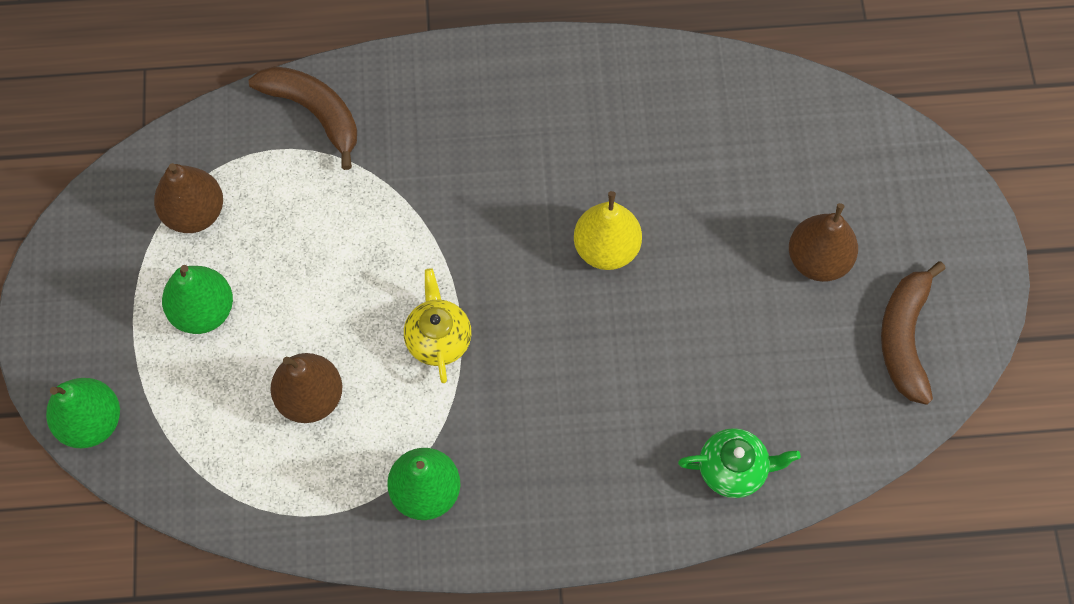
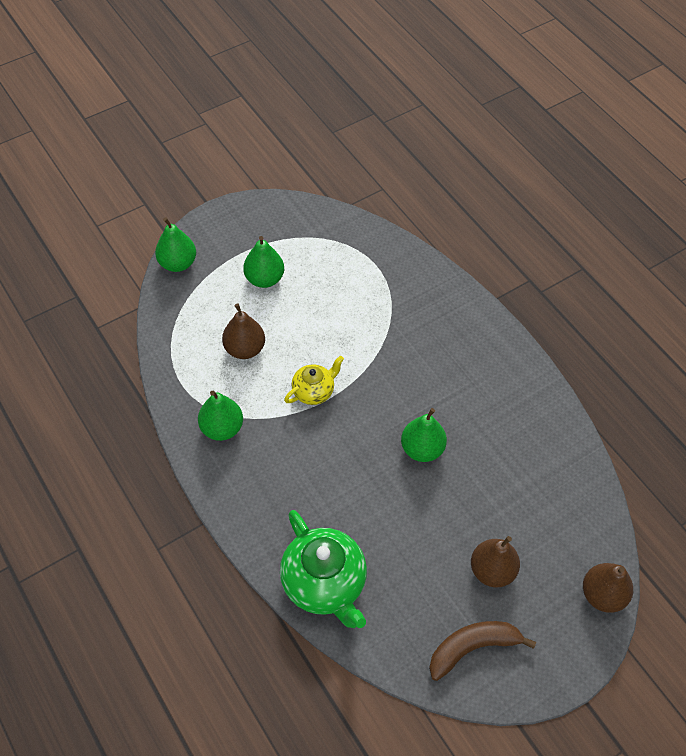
camera: 60 degrees right, 10 degrees down
brown pear [154,163,223,233] -> brown pear moved to [583,563,633,613]
brown banana [249,66,357,170] -> none
yellow pear [574,191,642,270] -> green pear [401,408,447,462]
green teapot [678,428,801,498] -> green teapot [280,510,367,628], size x1.80

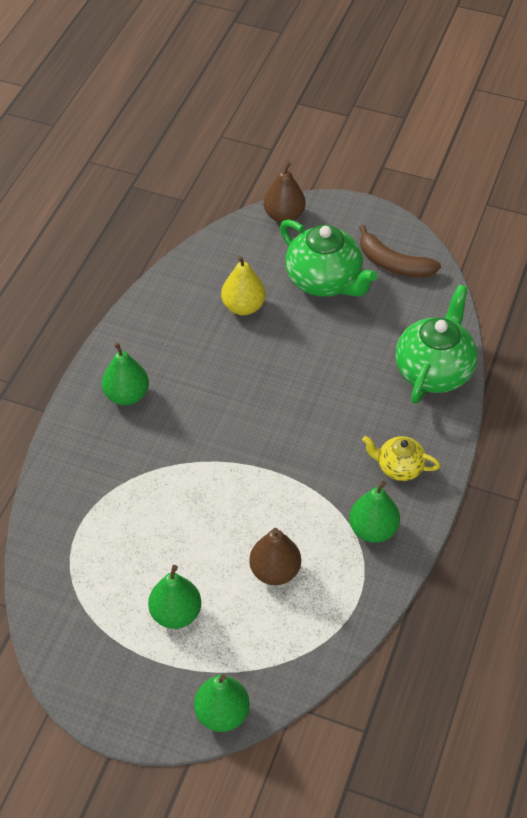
camera: 125 degrees left, 5 degrees down
yellow teapot [284,356,344,405] -> yellow teapot moved to [362,436,440,481]
green pear [401,408,447,462] -> green pear moved to [102,342,149,405]
brown pear [471,536,520,587] -> green teapot [280,219,377,297]
none -> yellow pear [221,255,266,315]

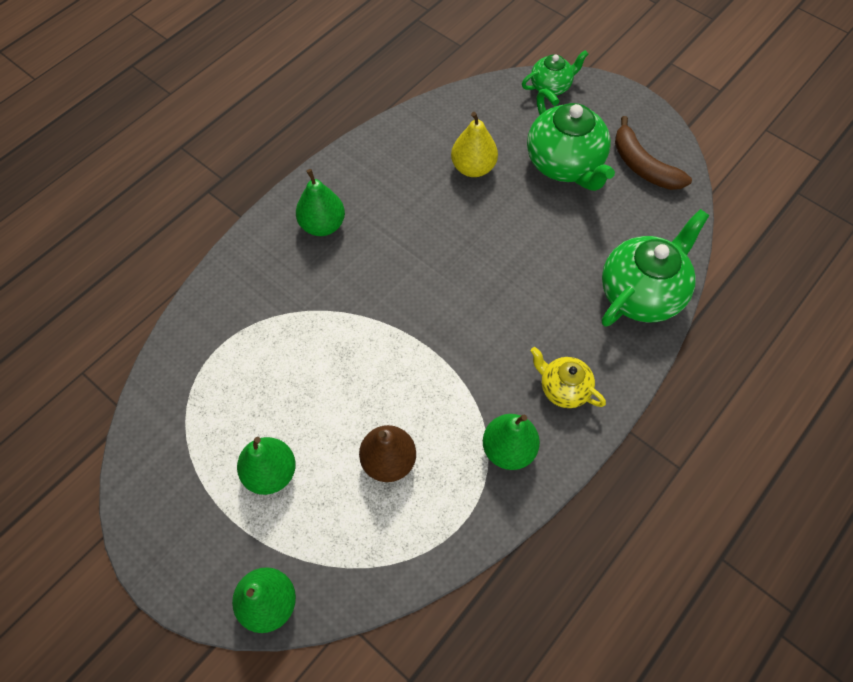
camera: 20 degrees right, 10 degrees up
brown pear [264,161,306,223] -> green teapot [522,50,588,96]

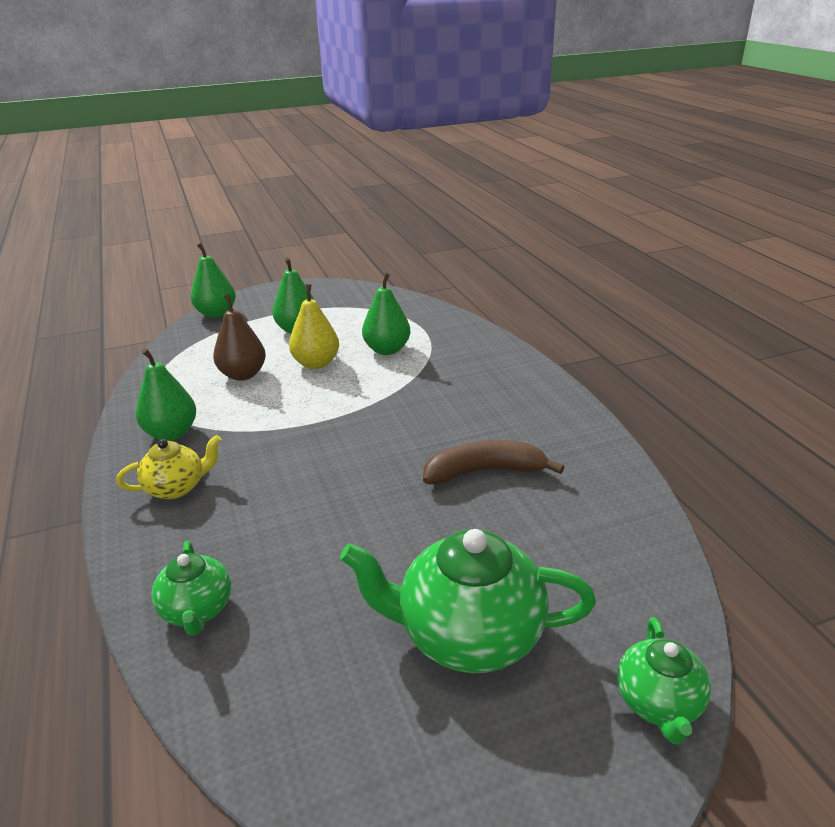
camera: 120 degrees right, 30 degrees down
green pear [296,169,345,236] -> green pear moved to [362,272,411,355]
yellow pear [451,112,498,177] -> yellow pear moved to [289,284,339,369]
green teapot [602,209,709,327] -> green teapot [151,541,231,636], size x0.56
brown banana [615,116,692,190] -> brown banana moved to [423,440,564,485]

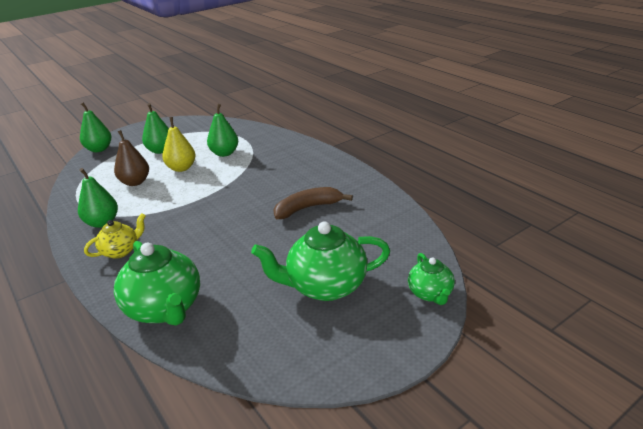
camera: 15 degrees left, 0 degrees up
green teapot [151,541,231,636] -> green teapot [114,241,200,326], size x1.80

